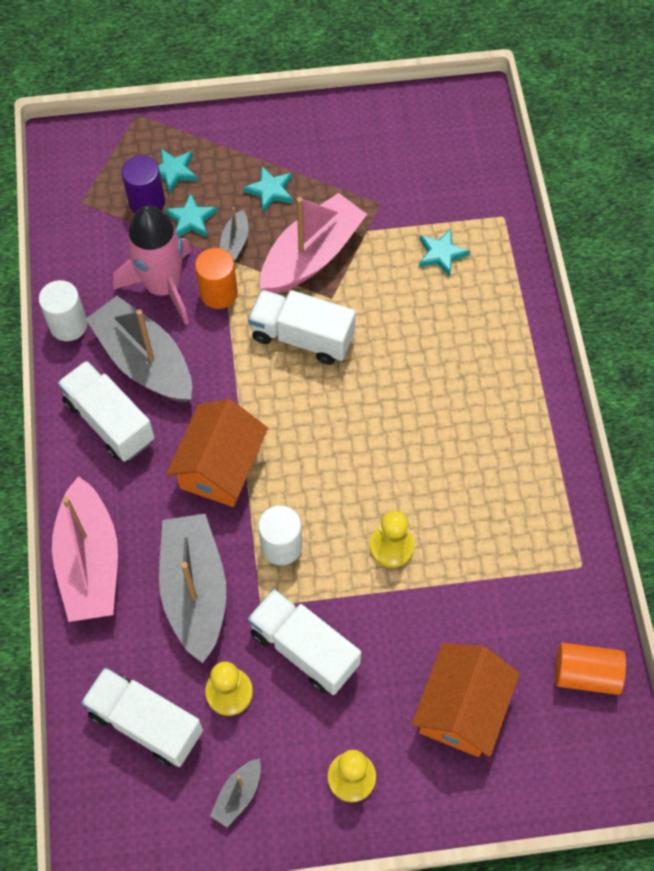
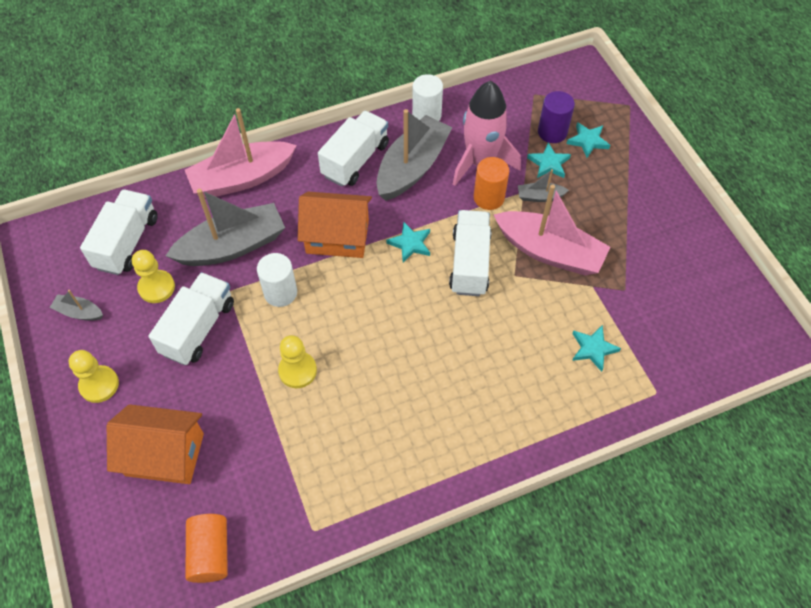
camera: 75 degrees right, 5 degrees down
turquoise star [243,166,293,212] -> turquoise star moved to [386,221,430,262]

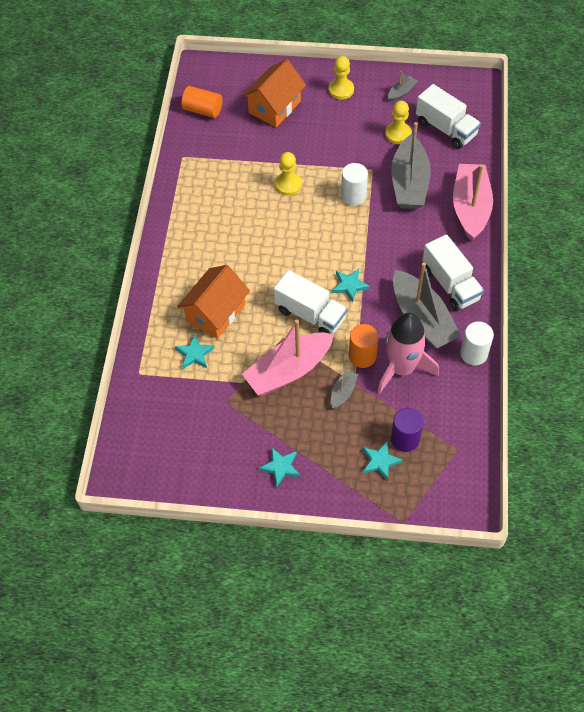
camera: 120 degrees right, 0 degrees up
white truck [149,272,234,365] -> none
orange house [298,192,372,258] -> orange house moved to [177,265,250,339]
turquoise star [527,143,571,178] -> turquoise star moved to [259,447,300,487]

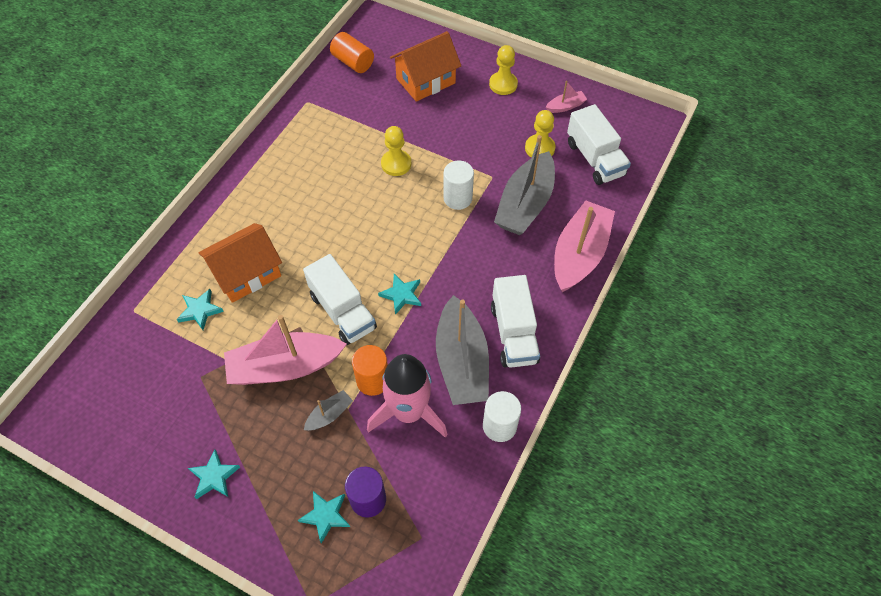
camera: 20 degrees right, 0 degrees up
grey boat [388,71,418,102] -> pink boat [546,81,587,113]

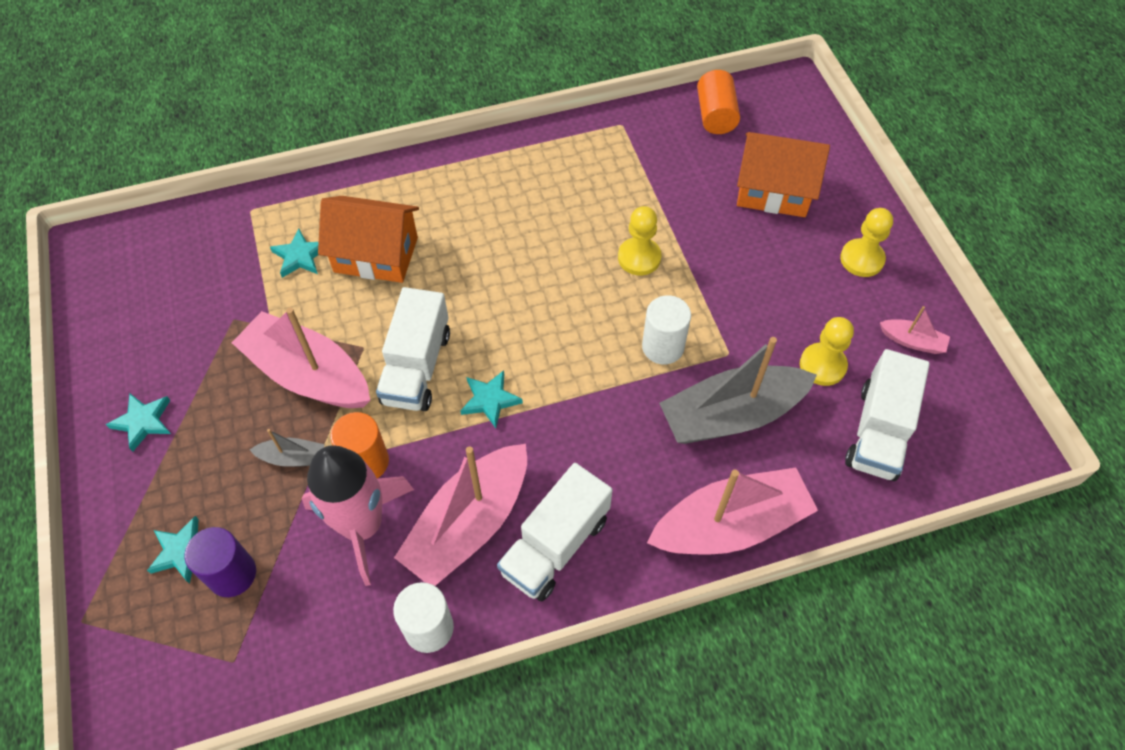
camera: 45 degrees right, 0 degrees up
grey boat [436,295,489,405] -> pink boat [394,444,527,586]

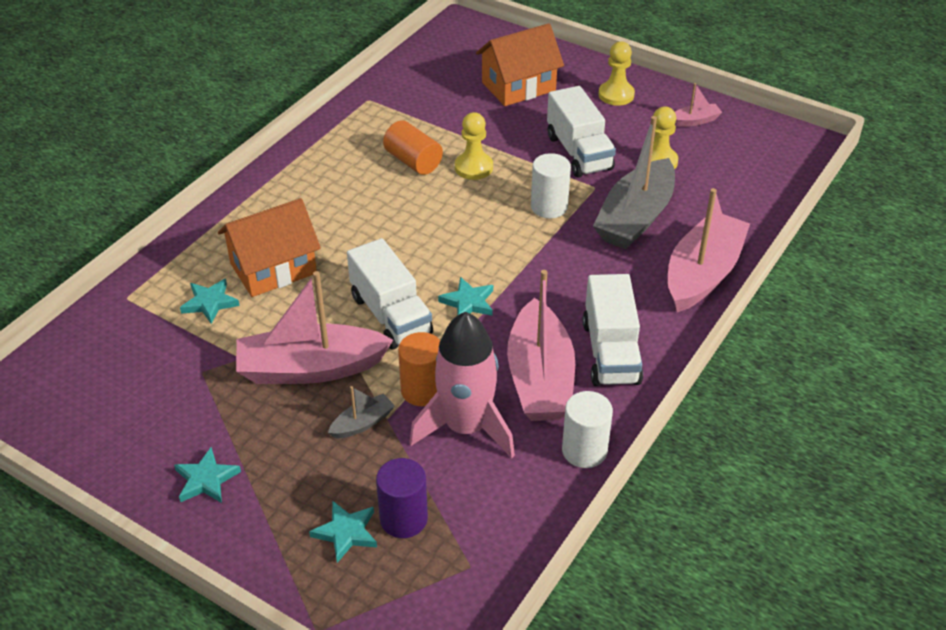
camera: 40 degrees left, 15 degrees down
orange cylinder [697,70,740,134] -> orange cylinder moved to [383,120,443,175]
white truck [845,349,930,481] -> white truck moved to [547,86,616,178]

